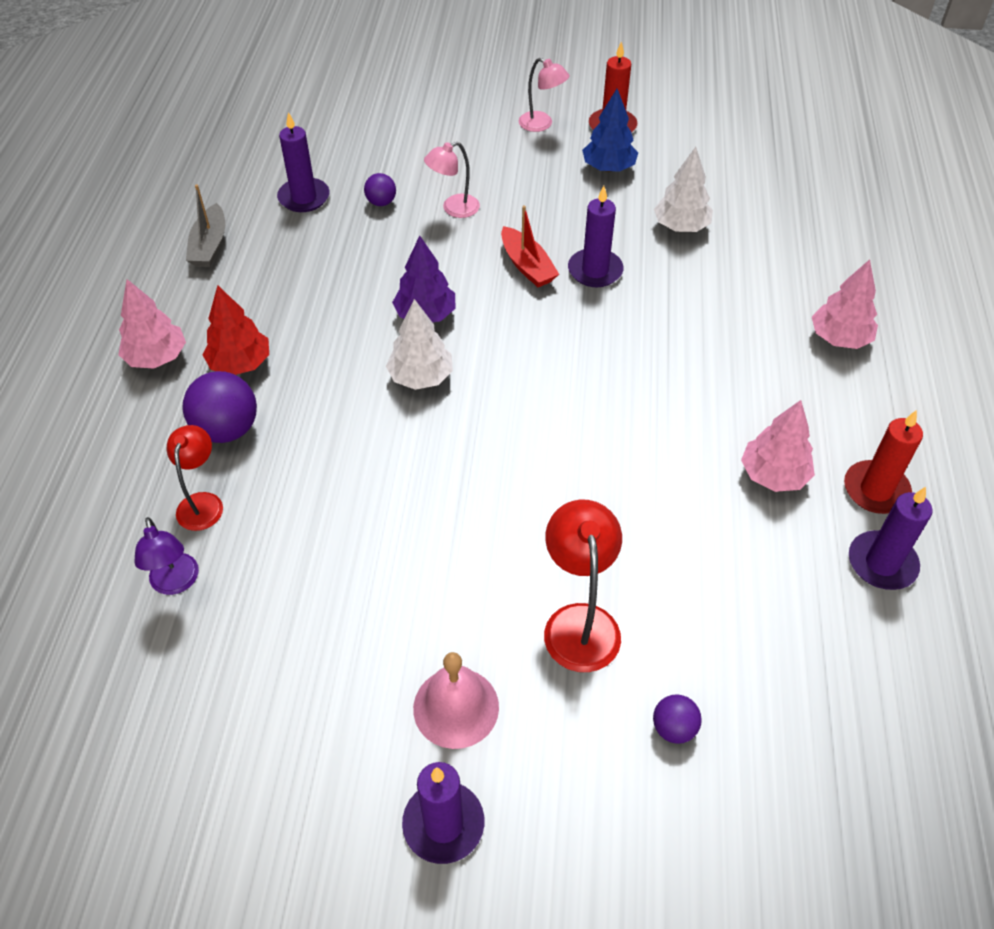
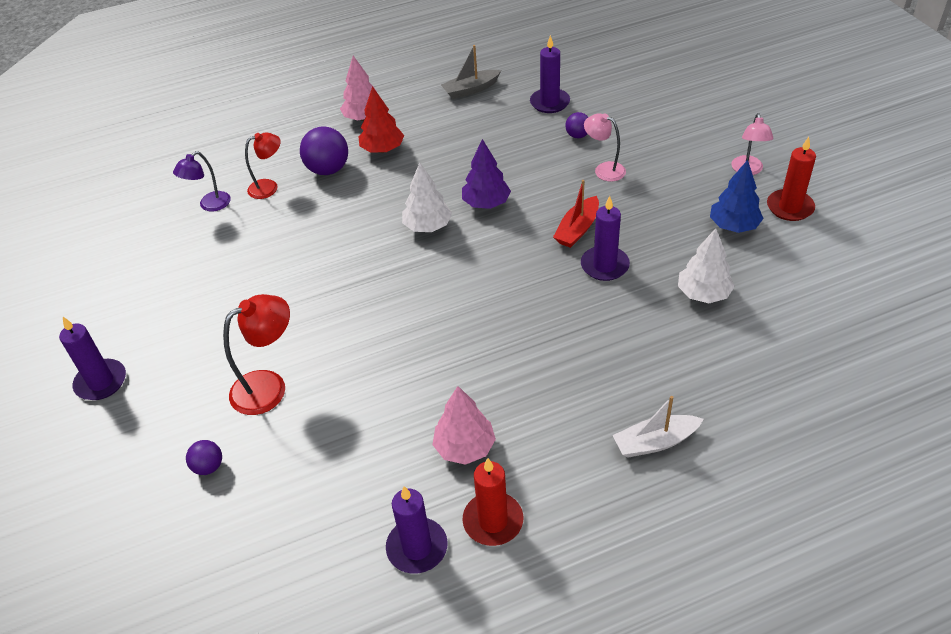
camera: 65 degrees right, 5 degrees down
pink bell [413,652,499,749] -> none
pink tree [812,259,878,349] -> white boat [613,396,703,458]

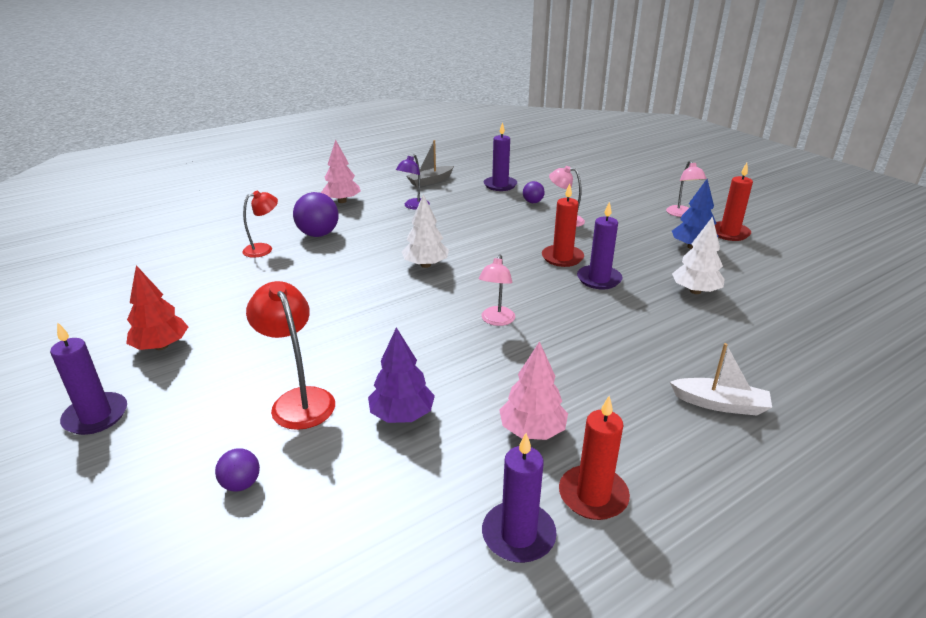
camera: 15 degrees left, 15 degrees down
purple lamp [173,151,231,211] -> purple lamp moved to [396,154,430,210]
red lamp [223,294,290,415] -> red lamp turned 75 degrees counterclockwise [246,281,335,430]
red tree [359,86,404,153] -> red tree moved to [126,265,188,350]
purple tree [462,139,511,209] -> purple tree moved to [368,327,435,423]
red boat [553,180,599,248] -> red candle [542,183,584,267]
white boat [613,396,703,458] -> white boat turned 135 degrees counterclockwise [670,343,772,416]
none -> pink lamp [479,254,515,326]

